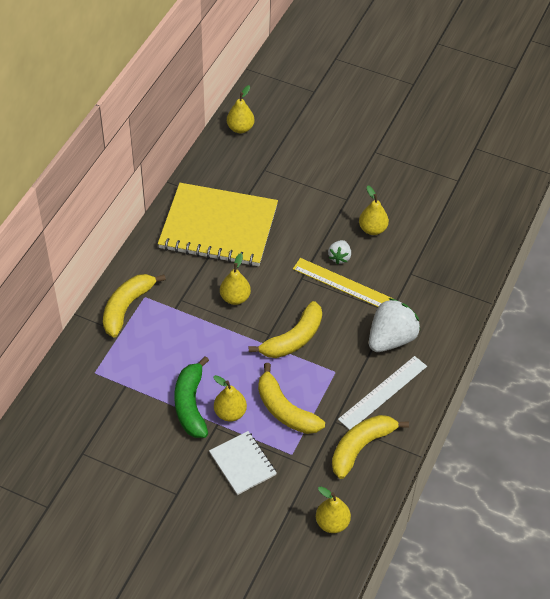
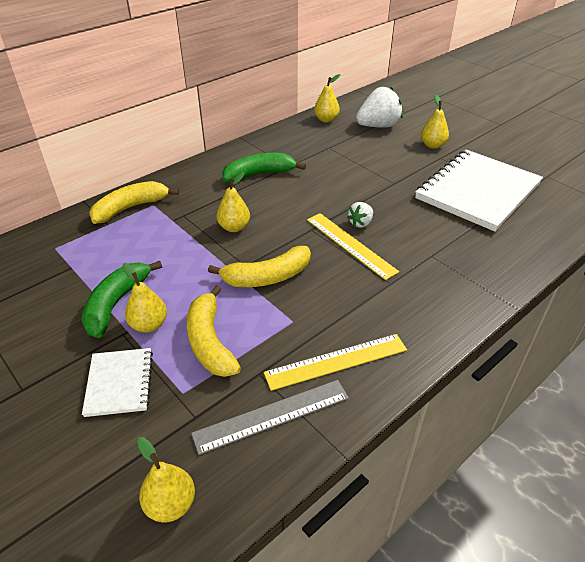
camera: 25 degrees right, 10 degrees down
yellow notebook [158,183,278,267] -> green banana [222,153,306,182]
yellow banana [332,415,409,479] -> grey ruler [191,380,349,455]
white ruler [338,356,427,430] -> yellow ruler [264,334,407,391]
yellow pear [359,185,389,235] -> yellow pear moved to [421,95,449,149]
white strawberry [369,298,421,352] -> white strawberry moved to [356,87,403,128]
none -> white notebook [415,149,543,232]

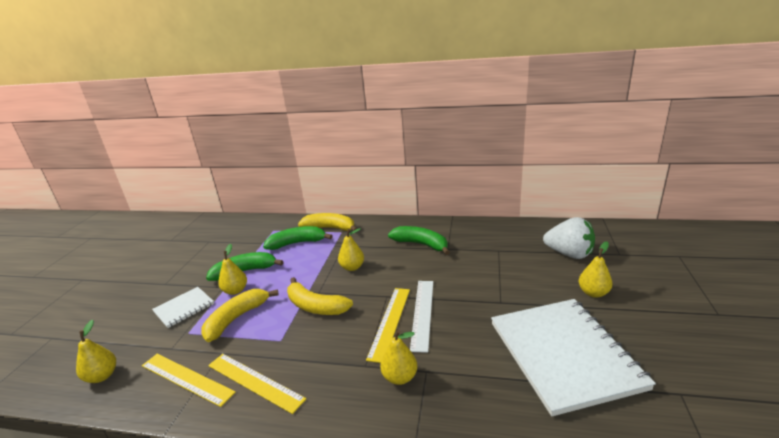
camera: 55 degrees right, 15 degrees down
grey ruler [191,380,349,455] -> yellow ruler [142,354,236,407]
yellow pear [314,74,340,123] -> yellow pear moved to [380,330,417,385]
white strawberry [347,202,373,228] -> white ruler [410,281,433,353]
white notebook [415,149,543,232] -> white notebook turned 75 degrees clockwise [491,299,656,416]
none -> green banana [263,226,333,250]

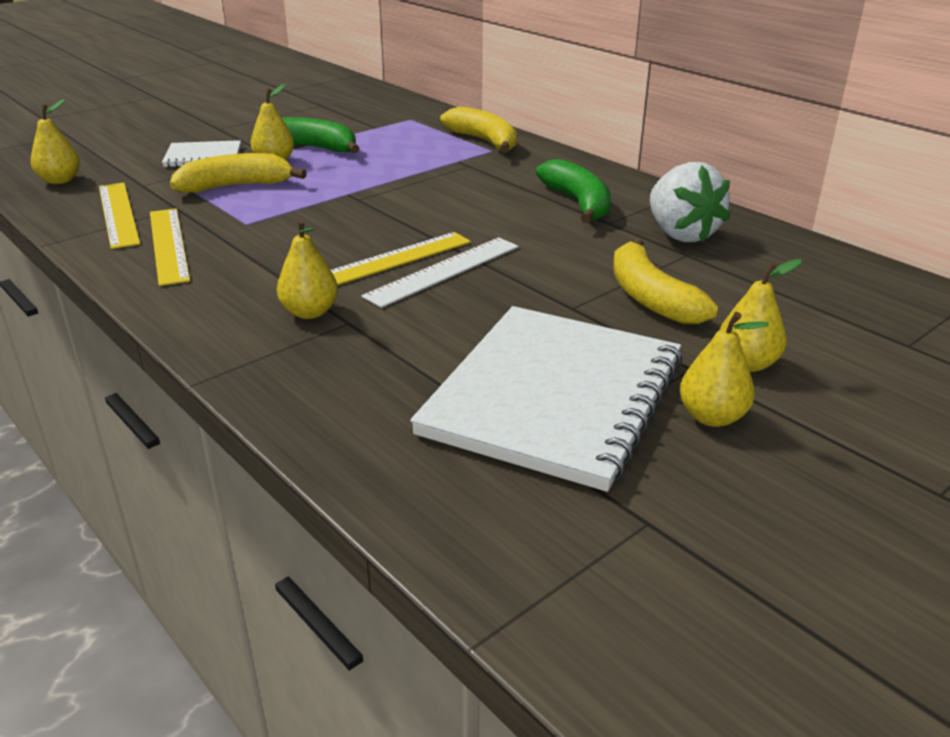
camera: 35 degrees right, 5 degrees up
green banana [263,226,333,250] -> none
yellow banana [287,277,353,315] -> yellow banana moved to [613,238,718,324]
yellow pear [338,228,364,271] -> yellow pear moved to [680,312,769,427]
white strawberry [543,217,595,259] -> white strawberry moved to [650,162,730,242]

